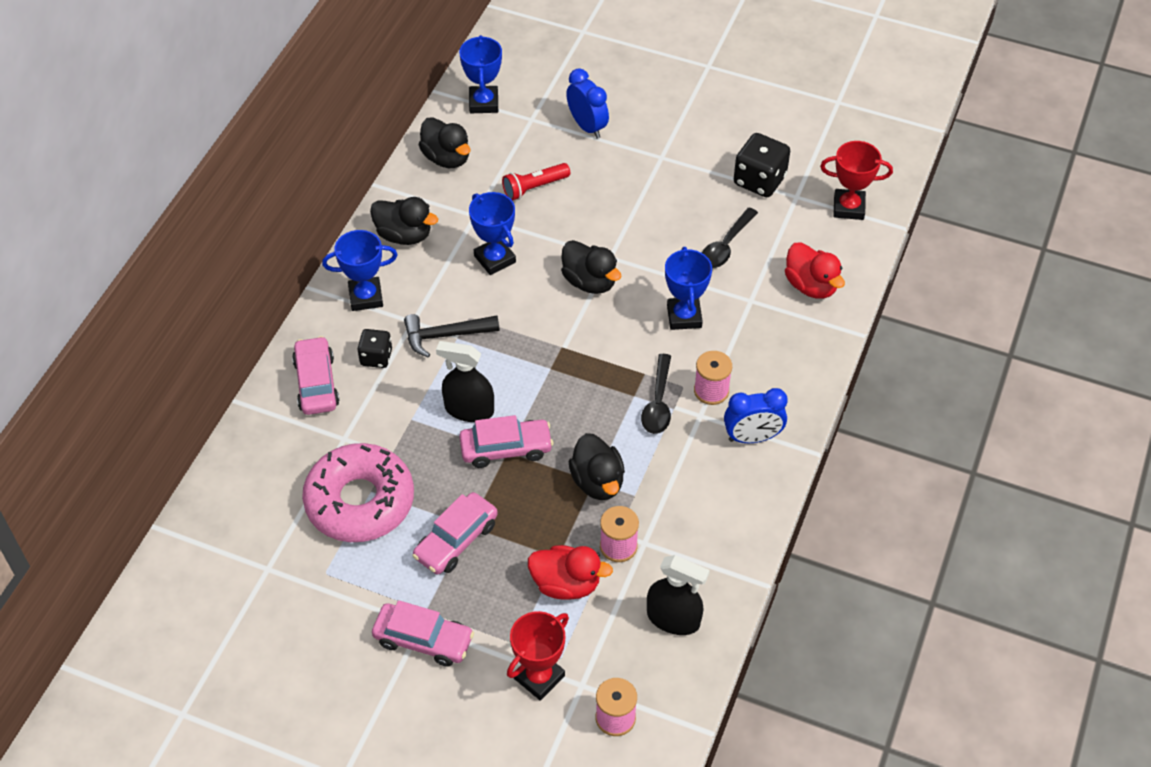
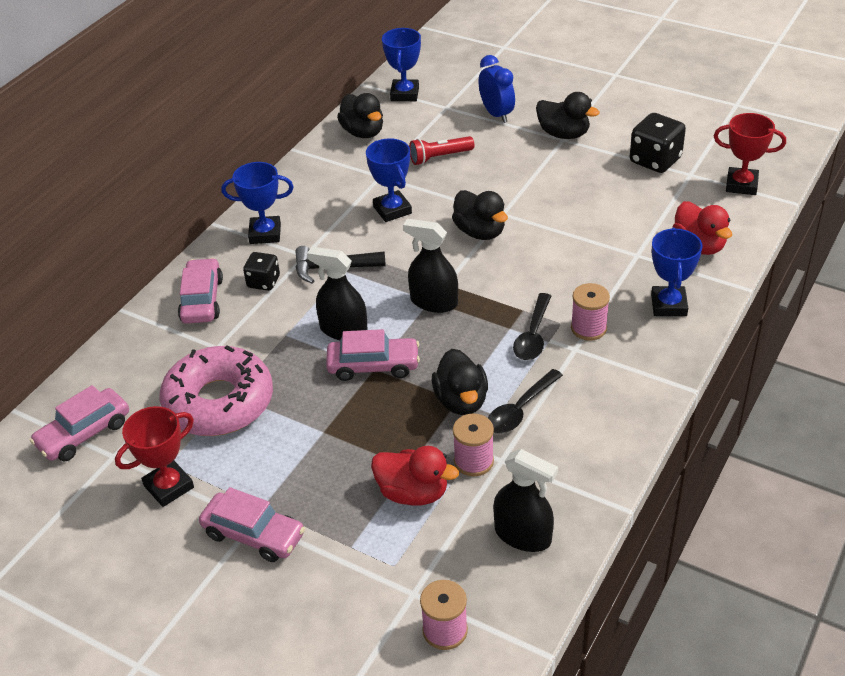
camera: 10 degrees right, 10 degrees down
black duck [370,197,438,245] -> black duck moved to [536,92,600,139]
pink car [412,492,498,574] -> pink car moved to [30,385,129,461]
red trophy [507,611,569,701] -> red trophy moved to [115,406,194,507]
blue trophy [665,247,712,330] -> blue trophy moved to [651,228,702,316]
black spoon [702,208,758,268] -> black spoon moved to [488,369,563,434]
blue clock [724,388,788,443] -> none
none -> black spray bottle [403,219,458,313]

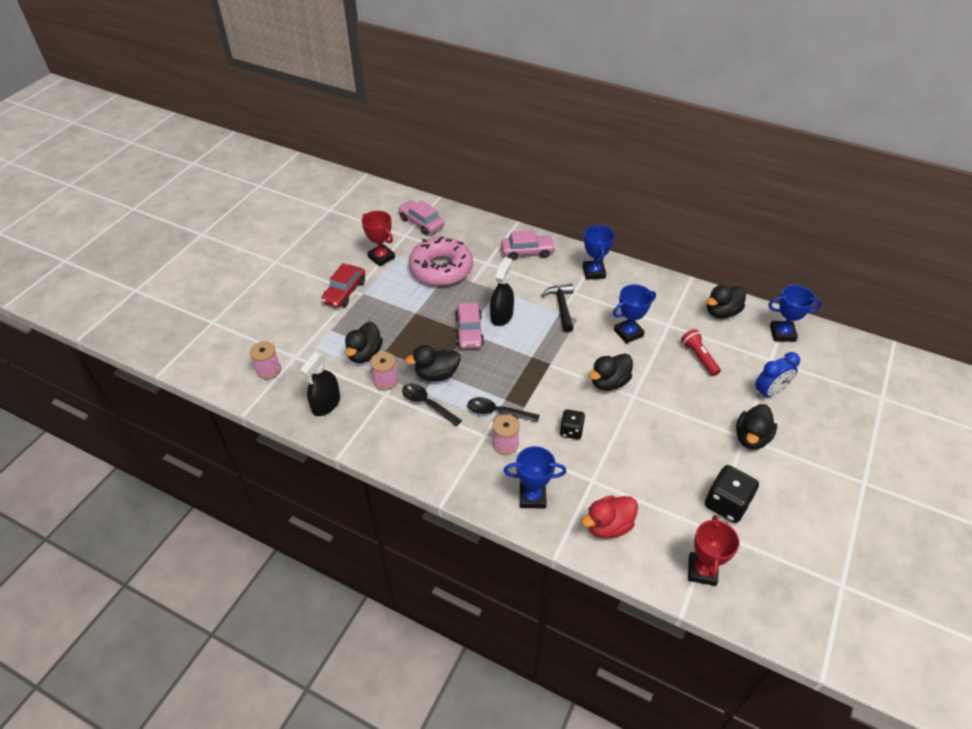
camera: 85 degrees right, 5 degrees up
pink car [199,487,305,562] -> red car [321,263,365,308]
black dice [243,252,280,291] -> black dice moved to [560,409,585,439]
red duck [371,446,459,506] -> black duck [345,322,383,363]
black spray bottle [403,219,458,313] -> none

